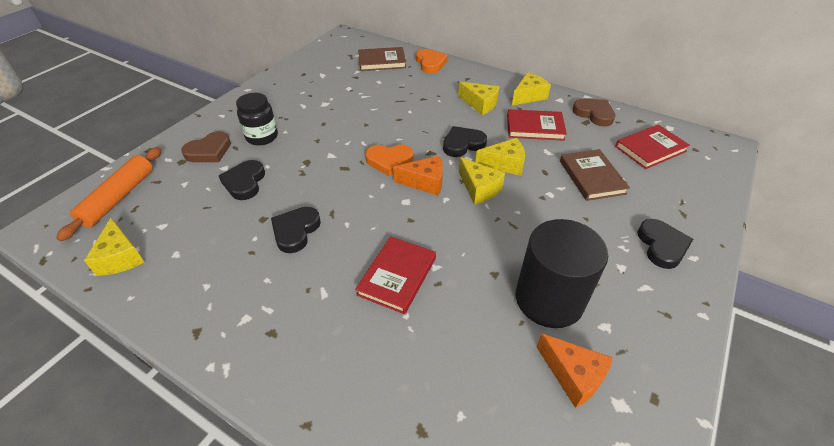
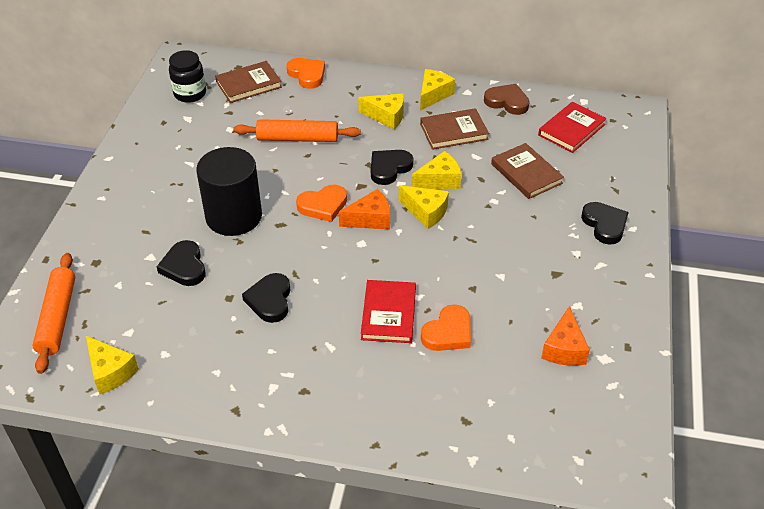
camera: 20 degrees left, 0 degrees up
brown heart [181,131,231,162] -> none
black jar [236,93,278,145] -> black jar moved to [169,50,206,103]
red book [507,109,567,141] -> brown book [420,108,489,150]
black cylinder [516,219,608,328] -> black cylinder moved to [196,147,262,236]
orange cheese [537,334,613,408] -> orange cheese turned 75 degrees clockwise [541,306,590,366]
none -> orange rolling pin [233,119,361,142]
none -> orange heart [421,304,471,351]

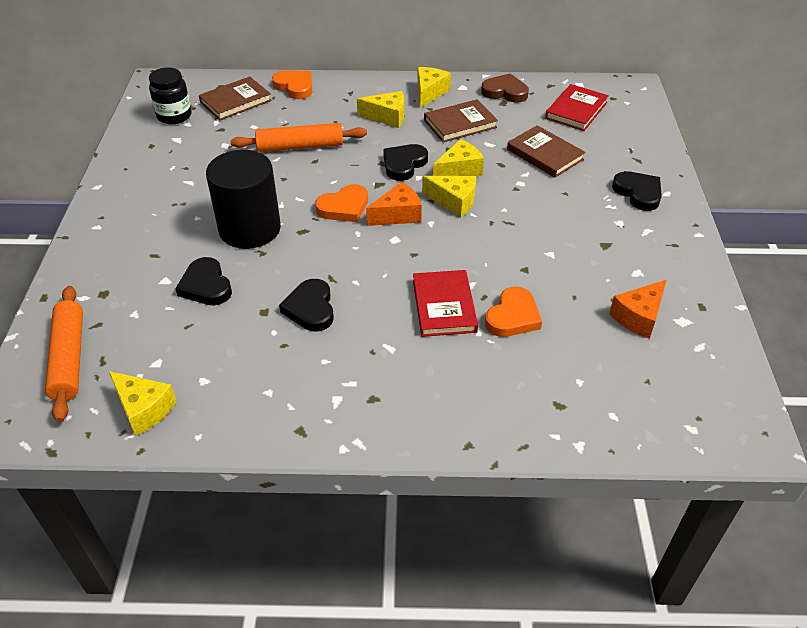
camera: 10 degrees left, 0 degrees up
orange cheese [541,306,590,366] -> orange cheese turned 45 degrees clockwise [609,280,666,339]

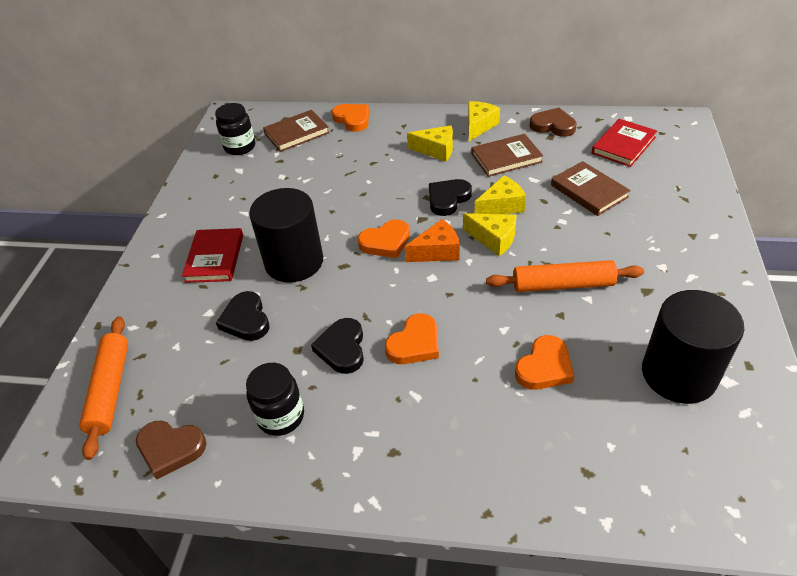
camera: 10 degrees right, 0 degrees up
yellow cheese [109,371,177,436] -> brown heart [136,420,207,480]
orange rolling pin [231,123,367,152] -> orange rolling pin moved to [486,260,644,292]
red book [413,270,478,337] -> red book moved to [182,228,243,283]
orange cheese [609,280,666,339] -> black cylinder [642,290,744,404]
black heart [612,171,662,211] -> none
none -> black jar [246,363,304,436]
none -> orange heart [385,313,439,364]

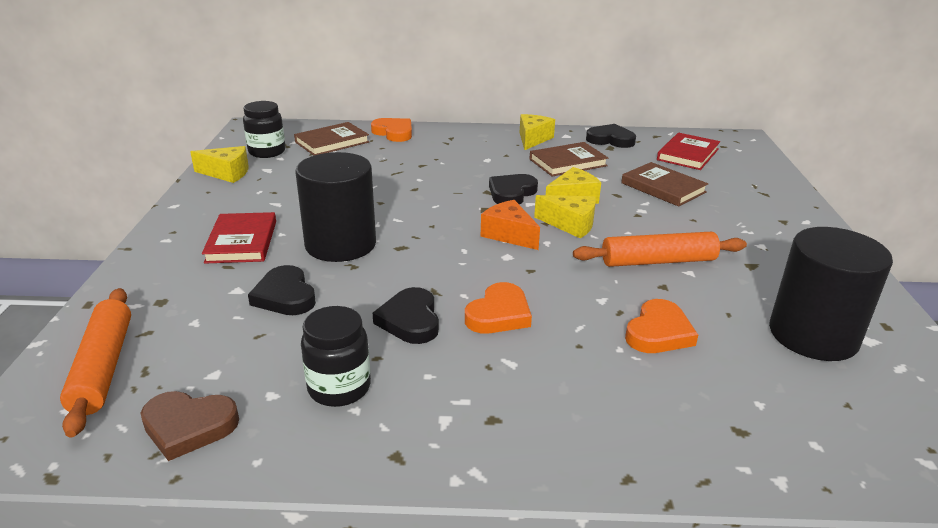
camera: 10 degrees left, 15 degrees down
orange heart [358,219,410,258] -> none
orange cheese [405,219,460,262] -> orange cheese turned 105 degrees counterclockwise [481,200,540,250]
yellow cheese [407,125,453,161] -> yellow cheese moved to [190,146,249,183]
brown heart [529,108,576,137] -> black heart [586,124,636,148]

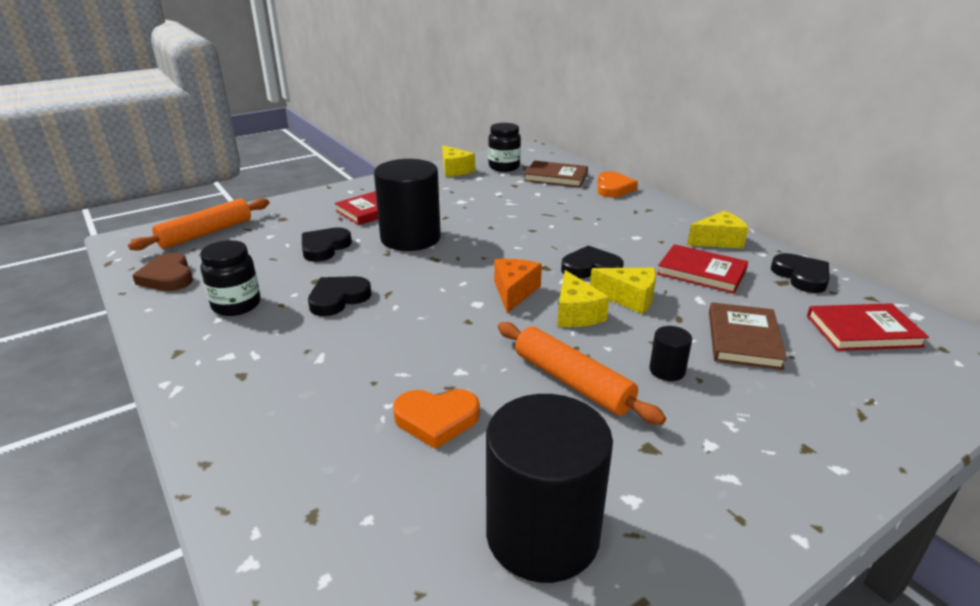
camera: 55 degrees right, 0 degrees up
orange heart [465,282,532,333] -> none
brown book [530,142,608,176] -> red book [657,244,748,294]
none -> black cylinder [649,326,692,381]

